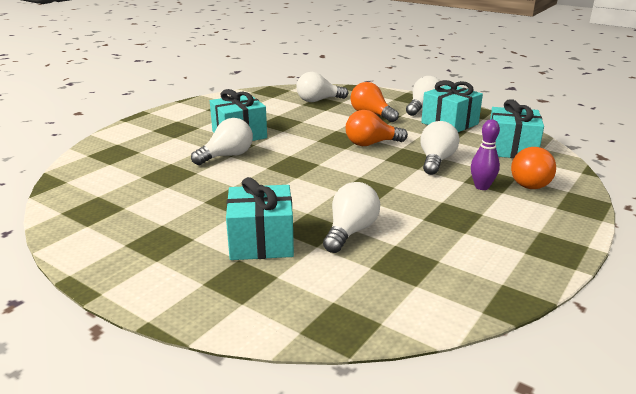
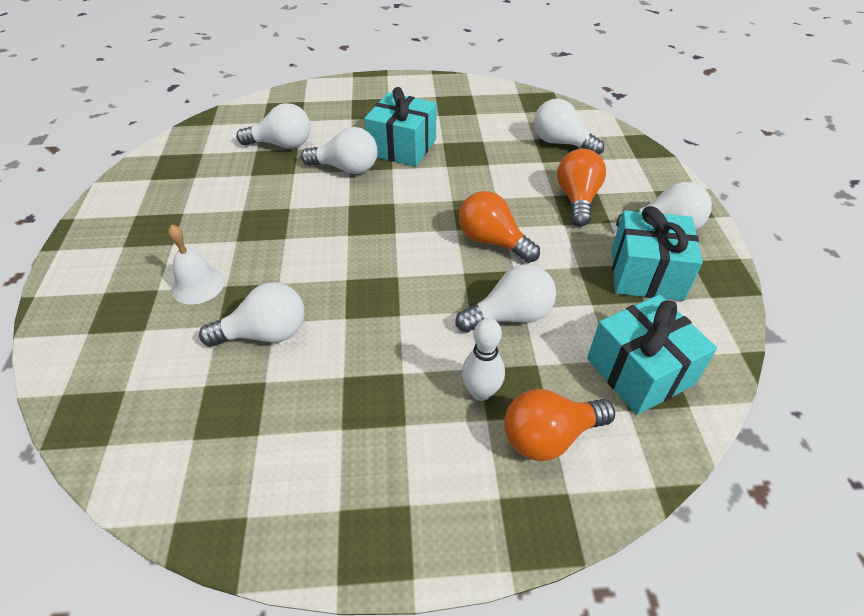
camera: 50 degrees right, 20 degrees up
turquoise gift [226,177,294,260] -> white bell [168,225,225,305]
purple bowling pin [471,119,500,190] -> white bowling pin [462,318,505,401]
none -> white light bulb [236,103,311,148]

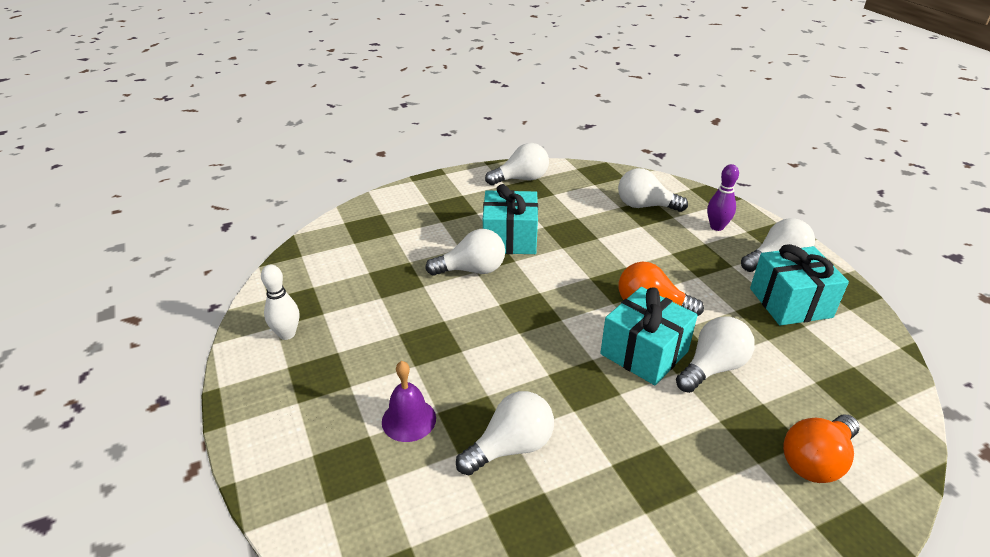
camera: 20 degrees left, 10 degrees down
white bell [168,225,225,305] -> purple bell [382,361,436,442]
white light bulb [236,103,311,148] -> white light bulb moved to [485,143,549,185]
white bowling pin [462,318,505,401] -> white bowling pin moved to [261,265,299,340]
orange light bulb [557,149,606,226] -> none
turquoise gift [587,294,717,415] -> turquoise gift moved to [600,287,698,385]
none -> purple bowling pin [707,164,739,231]

